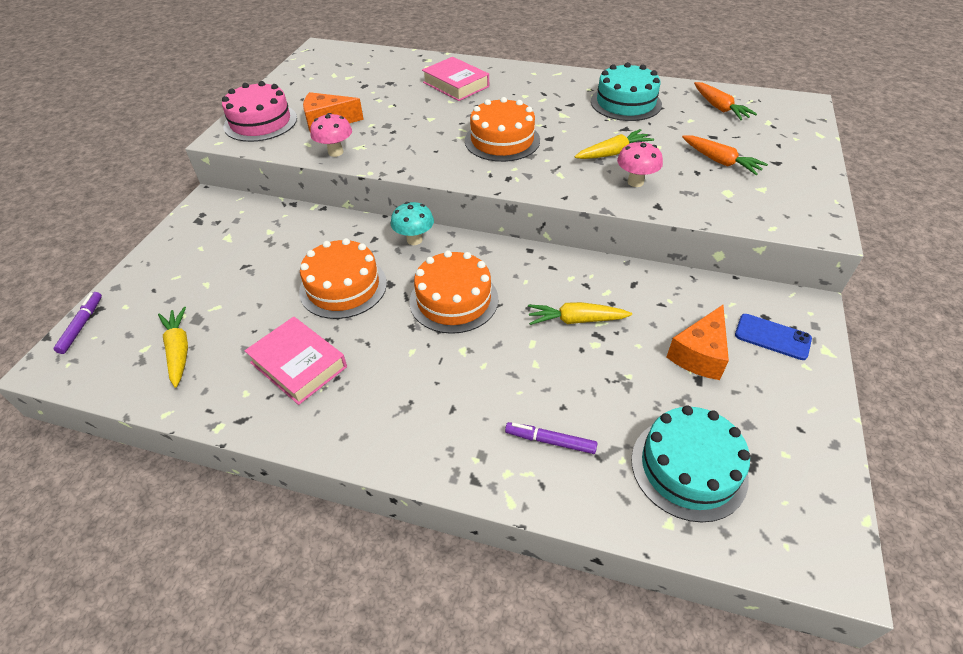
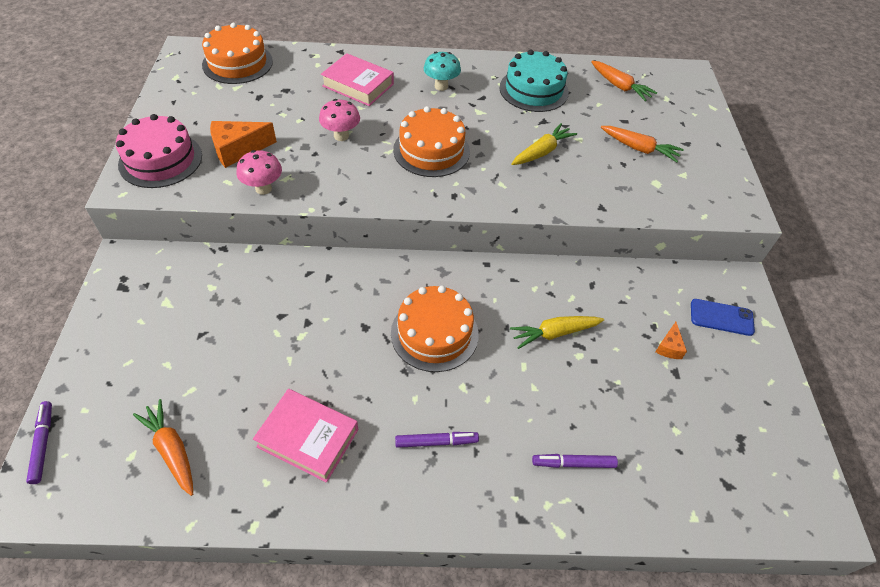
camera: 20 degrees left, 5 degrees up
yellow carrot [158,307,188,388] -> orange carrot [133,399,193,496]
orange cake [299,238,387,319] -> orange cake moved to [202,23,273,84]
turquoise mushroom [391,202,434,245] -> turquoise mushroom moved to [424,52,461,91]
pink mushroom [617,140,663,187] -> pink mushroom moved to [319,99,360,141]
turquoise cake [631,405,750,523] -> none
orange cheese [667,305,729,380] -> orange cheese [656,322,687,359], size x0.54
none -> purple marker [395,432,479,448]

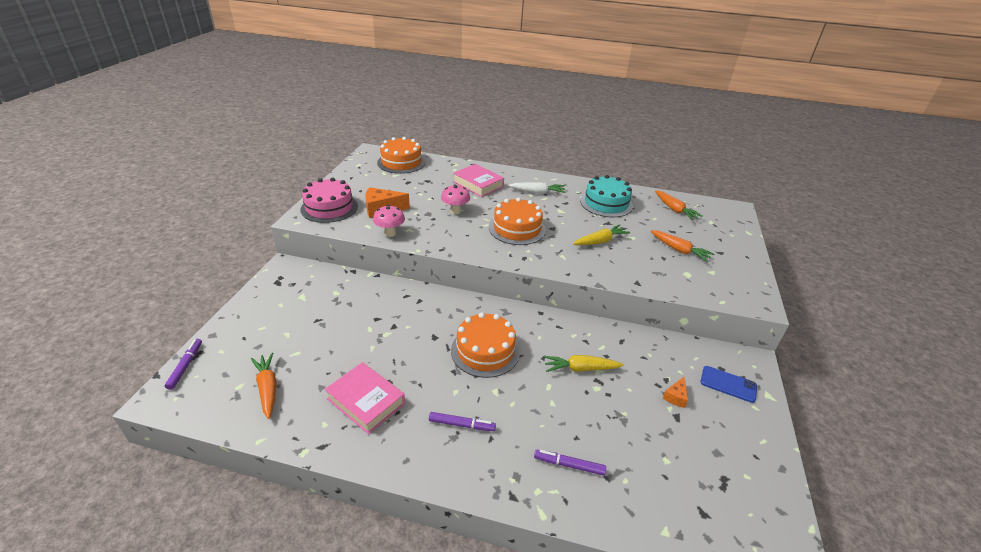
camera: 15 degrees right, 15 degrees down
turquoise mushroom [424,52,461,91] -> white carrot [508,182,566,194]

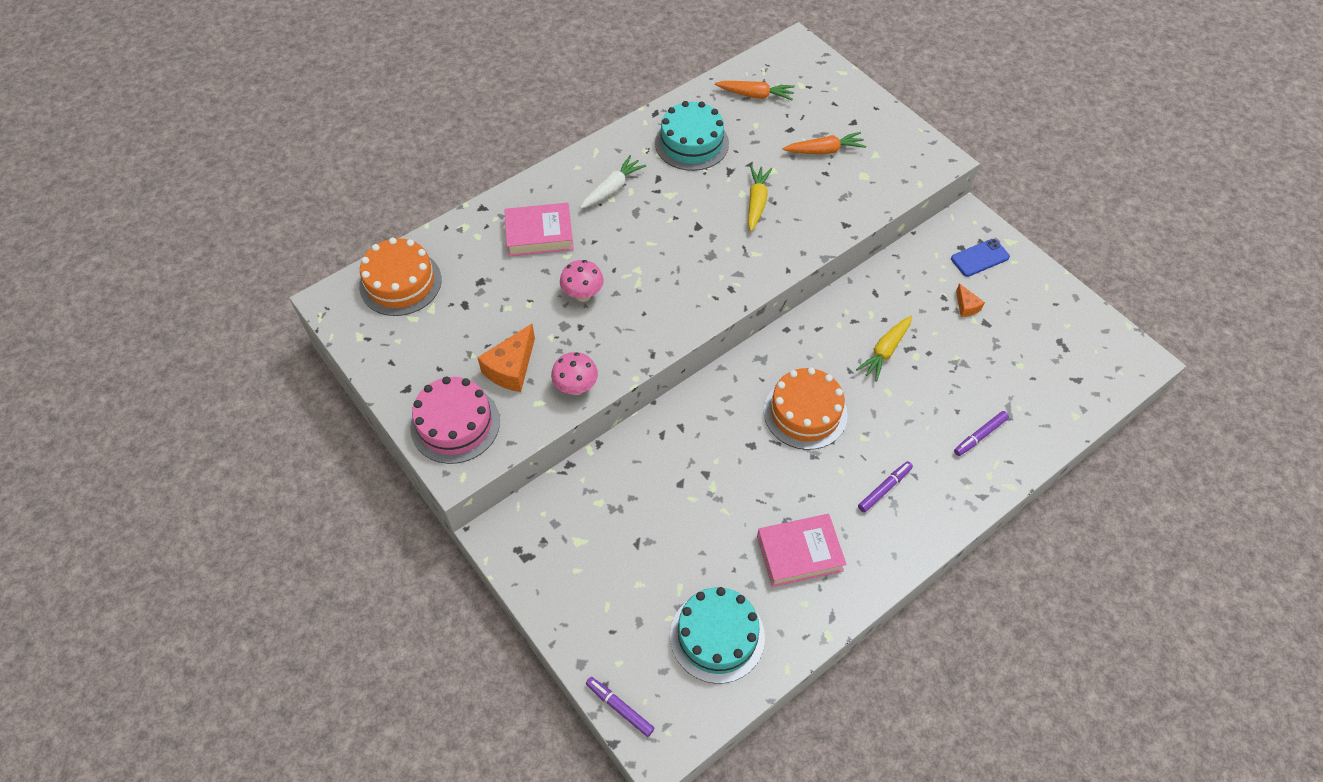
camera: 50 degrees left, 20 degrees up
orange carrot [251,352,277,419] -> turquoise cake [670,587,765,684]
orange cake [489,197,546,245] -> none

